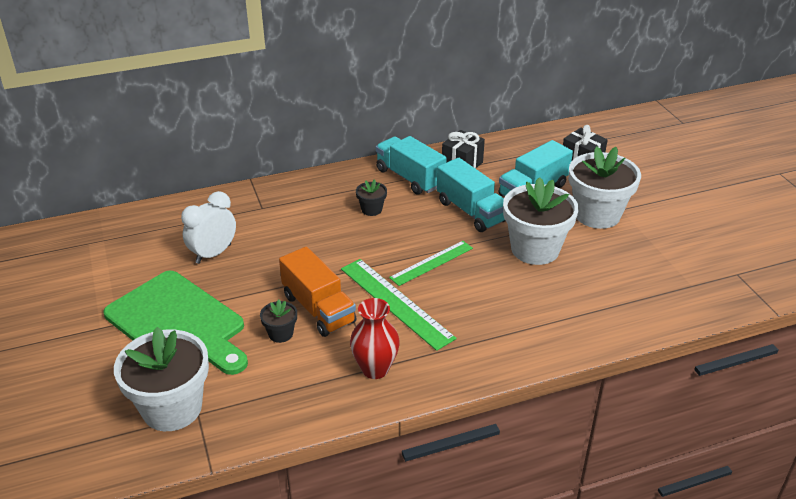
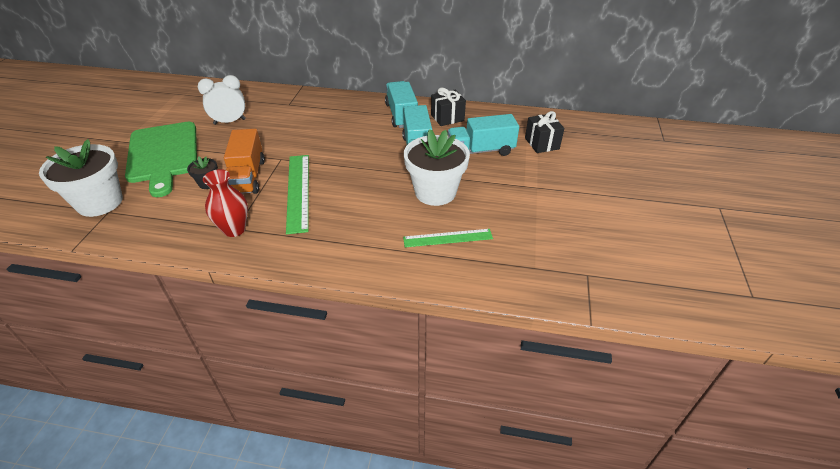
camera: 30 degrees right, 5 degrees up
black flower pot [356,179,387,216] -> none
green ruler [389,241,473,286] -> green ruler moved to [403,229,493,247]
white flower pot [569,146,641,229] -> none

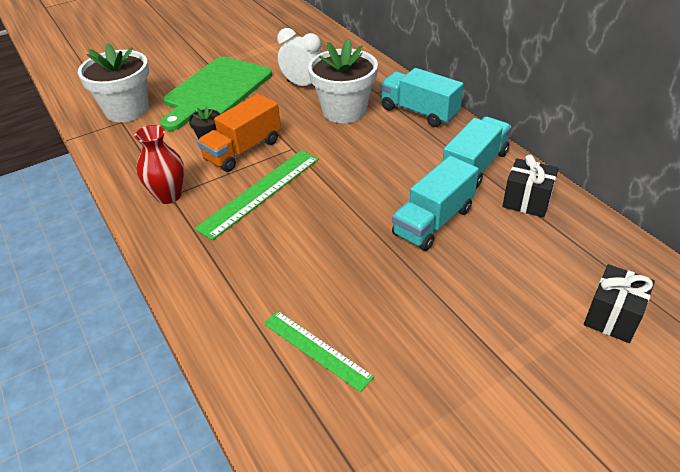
camera: 50 degrees right, 0 degrees up
white flower pot [404,129,470,206] -> white flower pot moved to [308,39,378,123]
turquoise truck [448,114,519,156] -> turquoise truck moved to [380,68,463,127]

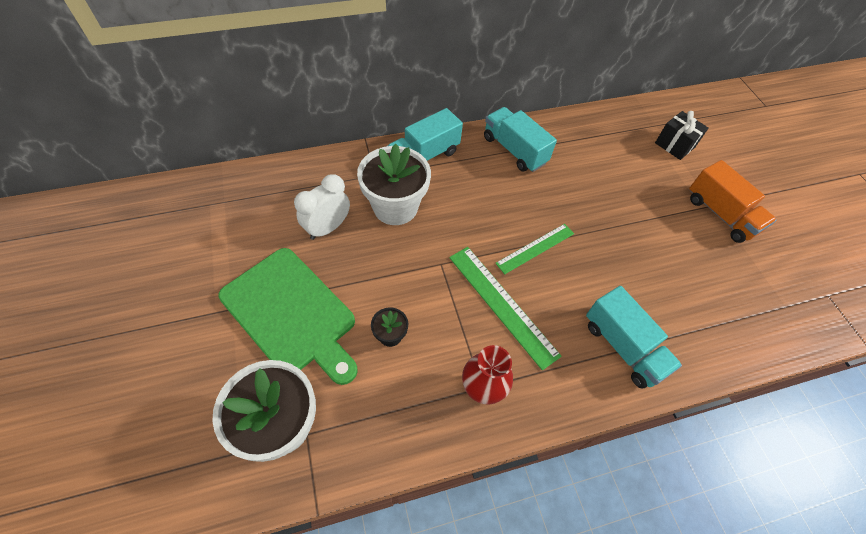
camera: 80 degrees left, 15 degrees up
orange truck [197,94,281,172] -> orange truck moved to [689,160,776,243]
green ruler [264,311,374,392] -> green ruler moved to [495,224,574,274]
turquoise truck [392,156,479,251] -> turquoise truck moved to [586,286,682,389]
black gift [502,155,559,217] -> none

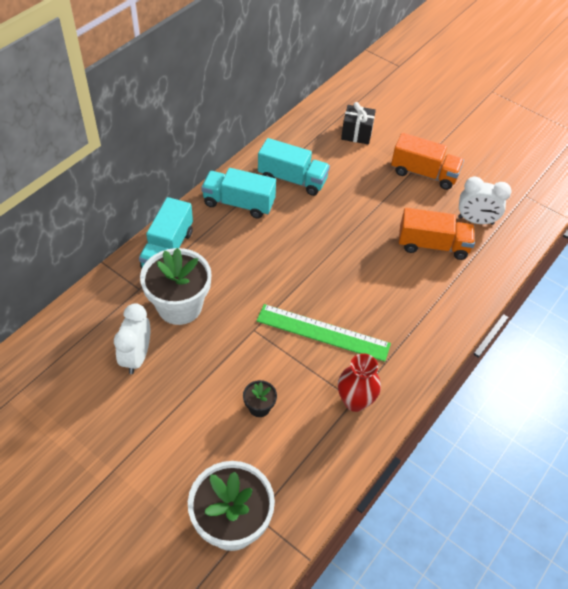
camera: 35 degrees left, 5 degrees down
green cutting board [218,248,358,385] -> none
green ruler [495,224,574,274] -> none
turquoise truck [586,286,682,389] -> turquoise truck moved to [258,138,330,196]
none -> orange truck [399,208,475,260]
none -> white clock [458,176,512,225]

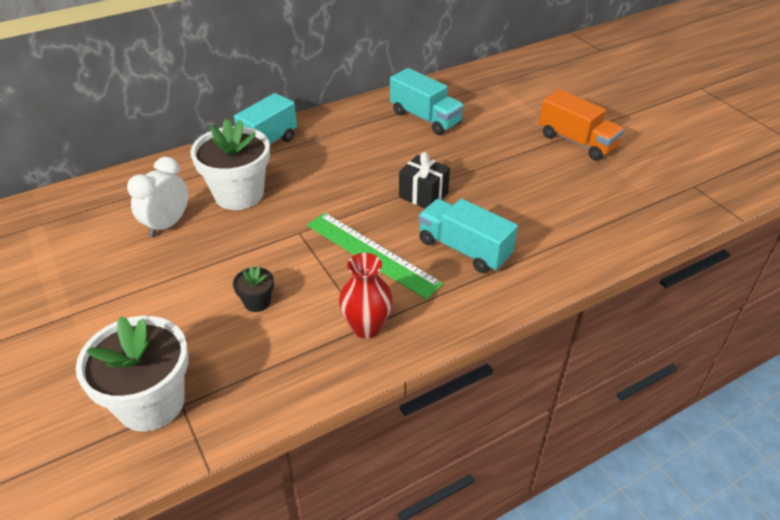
camera: 25 degrees right, 10 degrees down
turquoise truck [201,168,276,219] -> turquoise truck moved to [418,199,518,273]
black gift [341,102,376,144] -> black gift moved to [399,152,450,208]
orange truck [399,208,475,260] -> none
white clock [458,176,512,225] -> none

